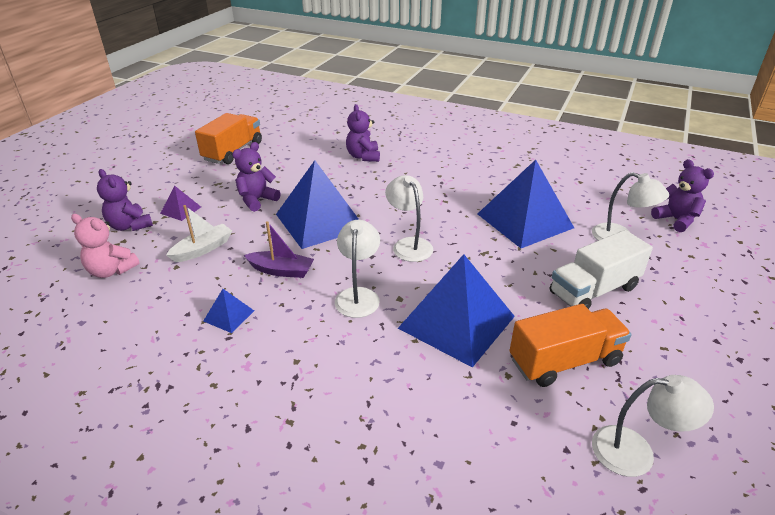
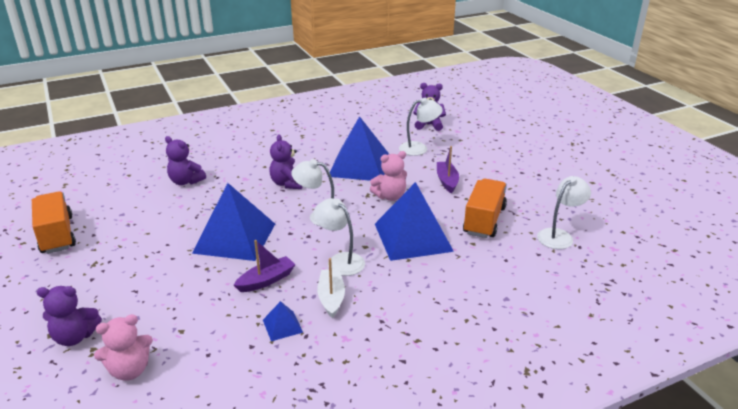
camera: 50 degrees left, 5 degrees down
purple pyramid [160,186,201,221] -> none
white boat [166,205,232,262] -> white boat moved to [317,258,345,318]
purple teddy bear [232,142,281,212] -> purple teddy bear moved to [269,134,303,189]
white truck [550,230,653,309] -> purple boat [437,146,459,194]
none -> pink teddy bear [370,151,407,201]

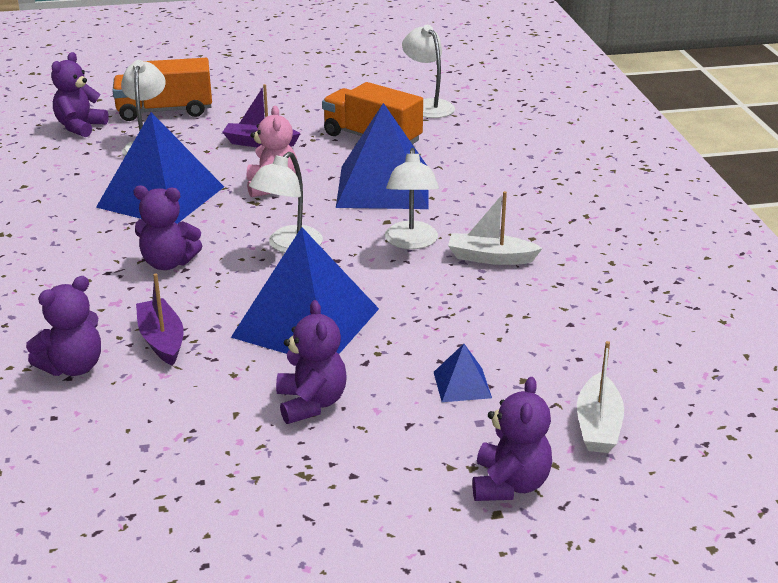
camera: 75 degrees left, 0 degrees up
orange truck [32,191,76,254] -> orange truck moved to [113,58,212,121]
pink teddy bear [94,314,153,381] -> white boat [577,341,624,453]
purple boat [234,240,296,292] -> purple boat moved to [136,273,183,366]
blue pyramid [263,301,303,341] -> blue pyramid moved to [434,344,492,402]
white lamp [314,198,365,276] -> white lamp turned 60 degrees counterclockwise [385,148,439,249]
none -> purple teddy bear [276,300,347,424]

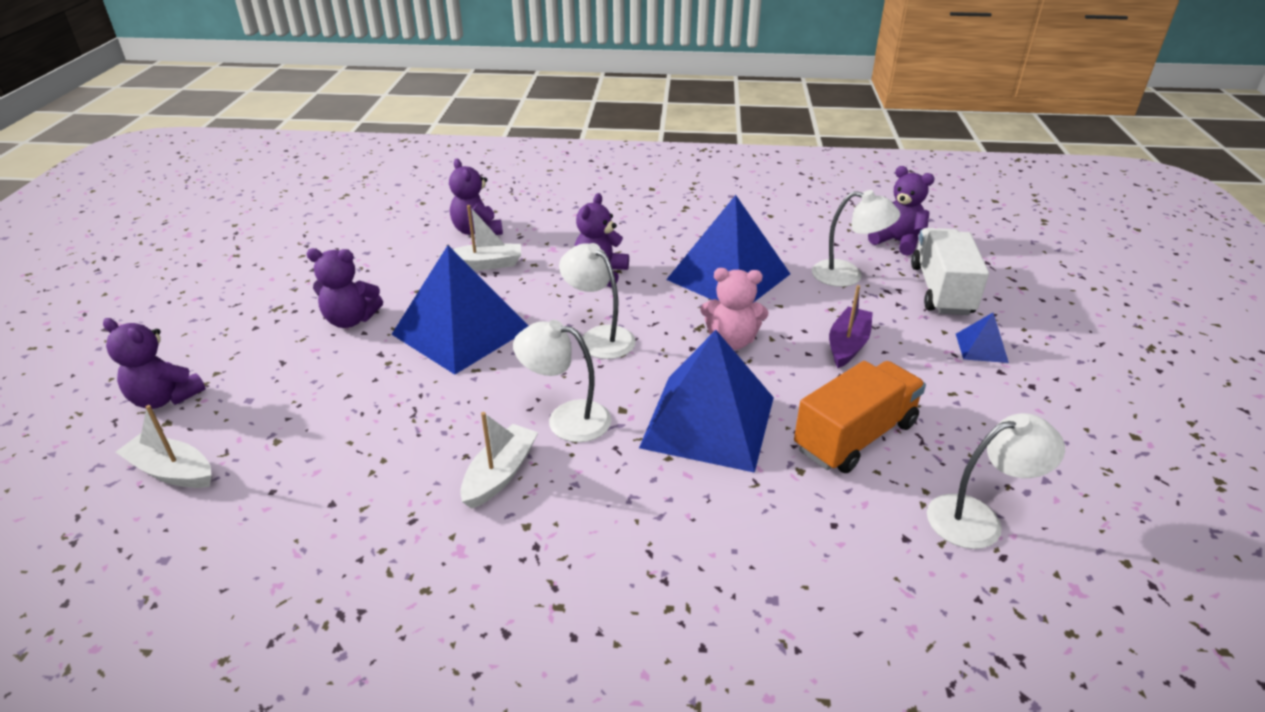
camera: 105 degrees right, 5 degrees up
orange truck [113,58,212,121] -> white truck [911,228,989,315]
purple boat [136,273,183,366] -> white boat [439,205,521,270]
blue pyramid [434,344,492,402] -> blue pyramid moved to [956,313,1009,363]

